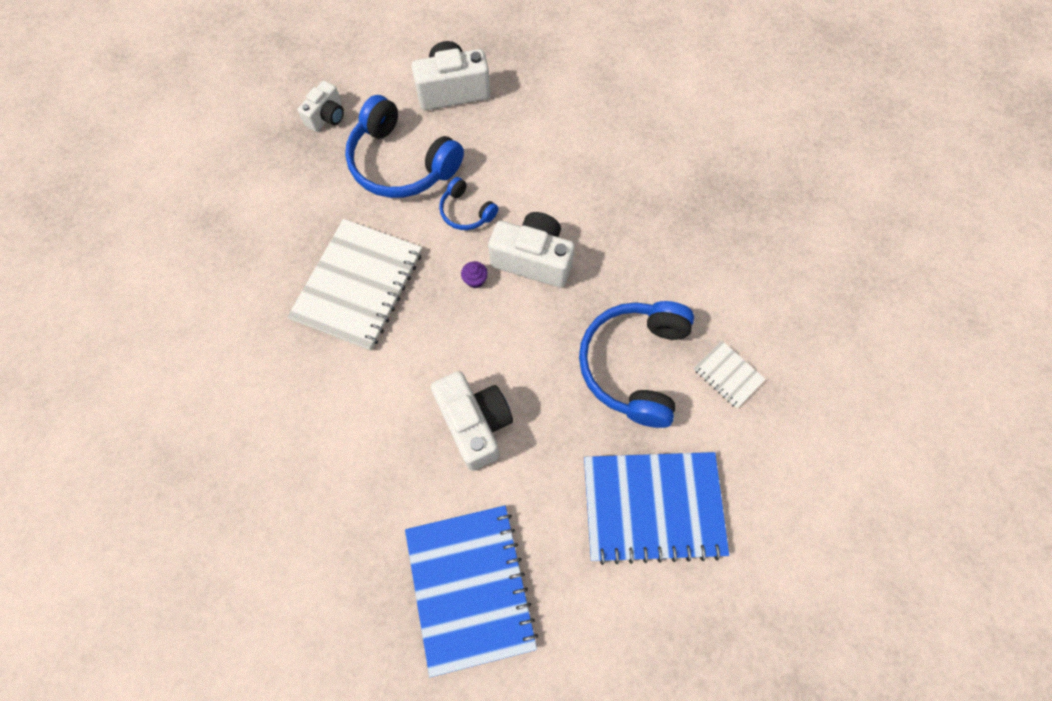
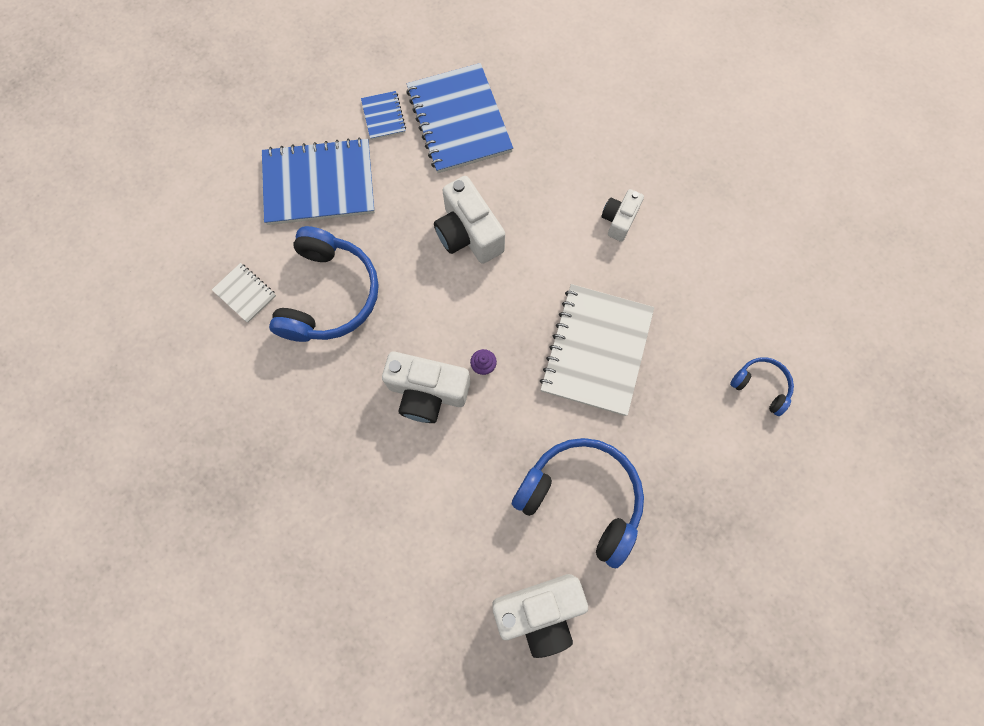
camera: 175 degrees right, 5 degrees up
white camera [298,81,344,132] -> white camera moved to [601,189,644,242]
blue headphones [439,177,499,230] -> blue headphones moved to [730,357,794,416]
none -> blue notebook [361,91,406,140]

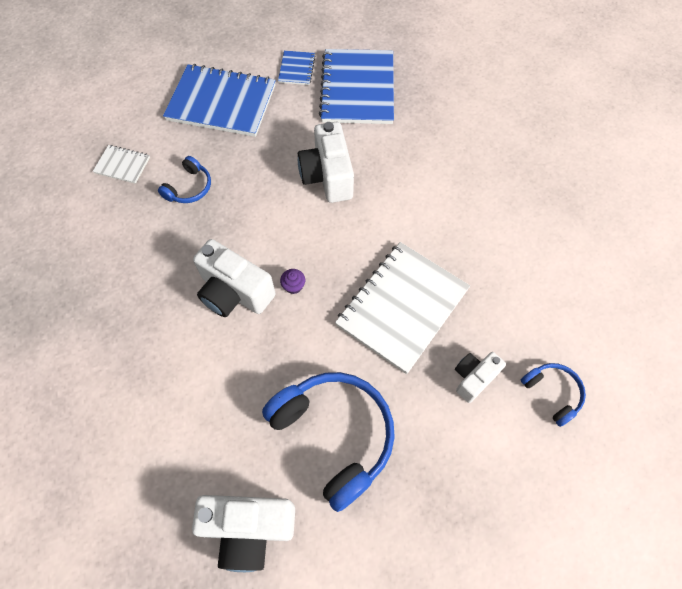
camera: 20 degrees right, 10 degrees down
white notebook [212,263,276,323] -> white notebook turned 45 degrees counterclockwise [93,145,150,184]
blue headphones [269,226,379,342] -> blue headphones [158,156,211,203], size x0.50
white camera [601,189,644,242] -> white camera moved to [455,352,506,403]

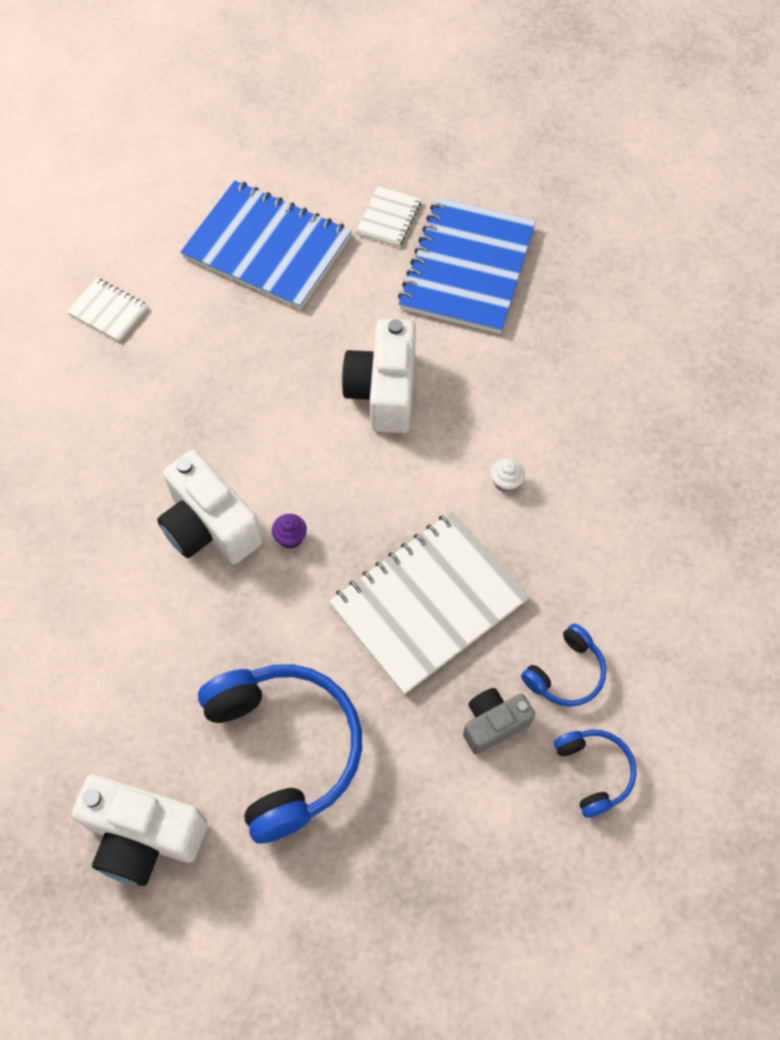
camera: 15 degrees right, 0 degrees up
blue headphones [158,156,211,203] -> blue headphones moved to [521,623,606,707]
blue notebook [278,51,315,85] -> white notebook [355,186,421,247]
white camera [455,352,506,403] -> grey camera [463,688,535,755]
none -> white cupcake [491,458,525,493]

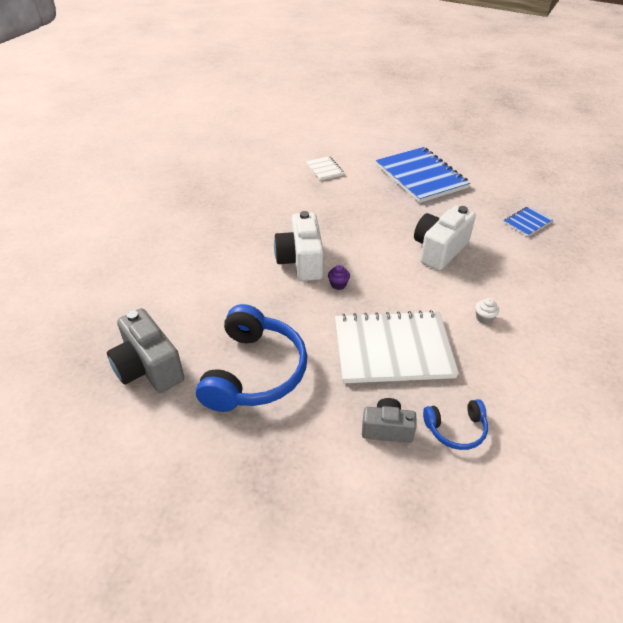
camera: 35 degrees right, 20 degrees down
white camera [72,774,208,886] -> grey camera [107,308,184,393]
white notebook [355,186,421,247] -> none
blue notebook [398,197,536,334] -> blue notebook [503,206,553,237], size x0.46
blue headphones [554,730,637,818] -> none

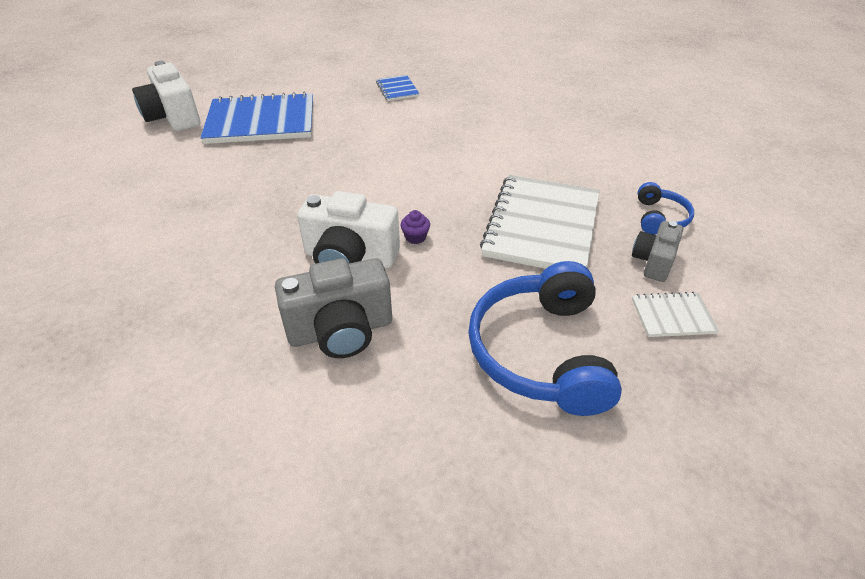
camera: 70 degrees left, 0 degrees up
grey camera [107,308,184,393] -> grey camera moved to [275,258,392,358]
blue headphones [196,304,307,412] -> blue headphones turned 120 degrees counterclockwise [468,261,622,416]
white notebook [306,156,344,181] -> white notebook moved to [632,292,719,337]
white camera [414,206,476,271] -> white camera moved to [132,61,200,131]
white cupcake [475,298,499,324] -> none

